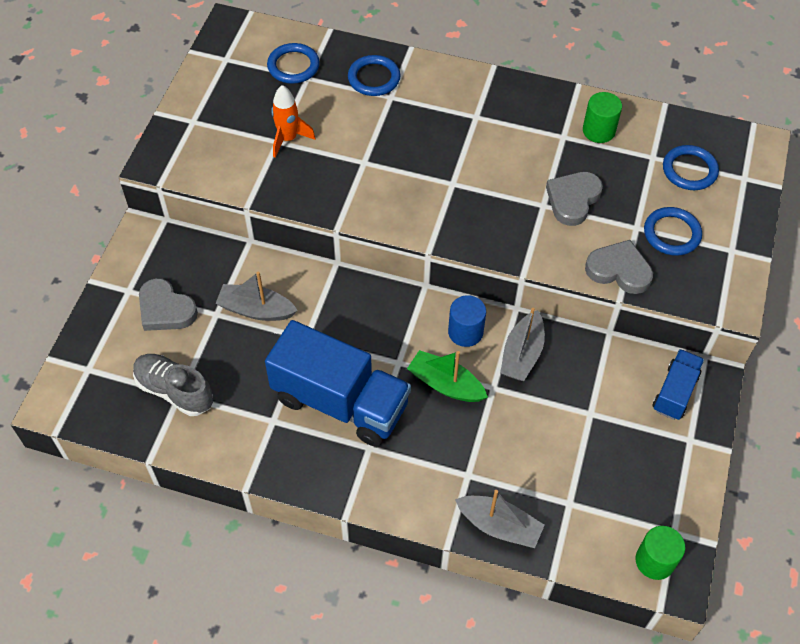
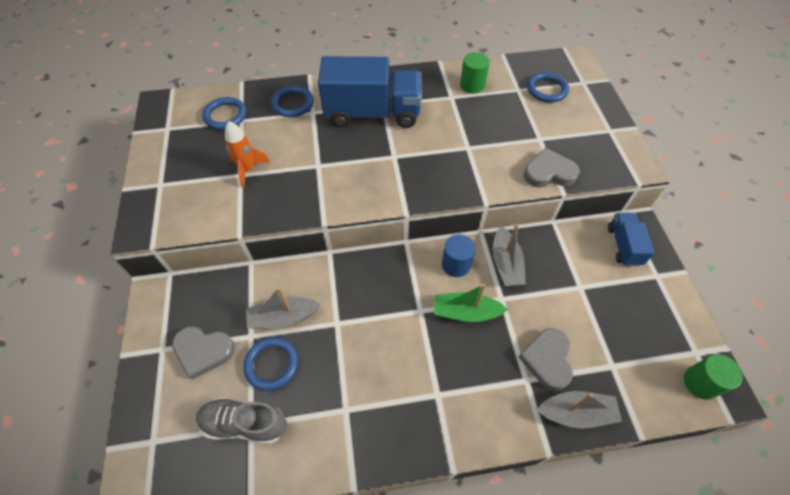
camera: 25 degrees left, 0 degrees up
blue truck [265,320,411,447] -> blue truck moved to [318,56,422,128]
grey heart [546,172,603,226] -> grey heart moved to [518,328,573,391]
blue ring [644,207,702,256] -> blue ring moved to [243,337,298,391]

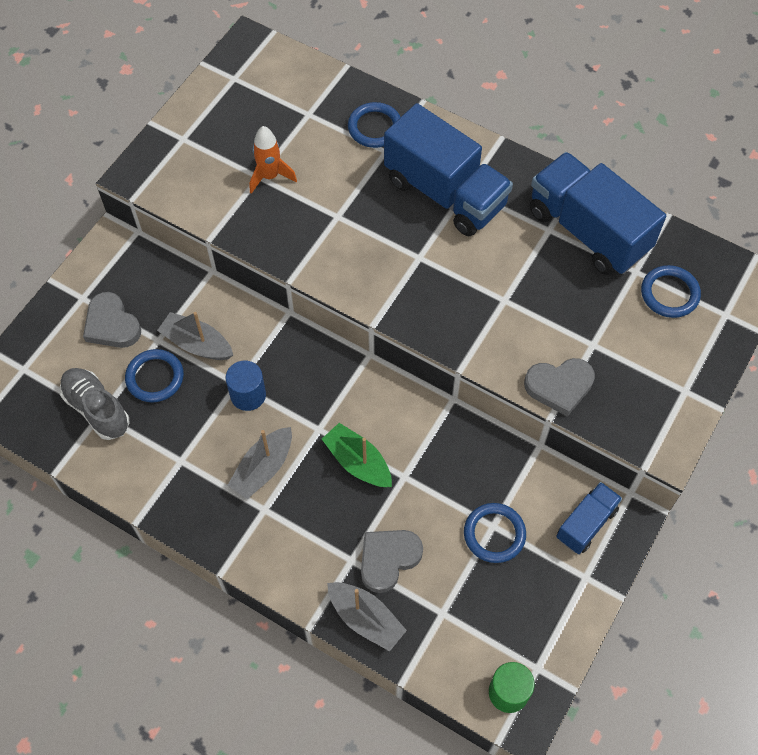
camera: 40 degrees right, 5 degrees up
blue ring [202,97,247,130] -> blue ring moved to [464,503,526,563]
blue cylinder [442,234,476,277] -> blue cylinder moved to [226,361,266,411]
green cylinder [460,52,490,94] -> blue truck [530,152,666,275]
grey boat [493,224,526,286] -> grey boat moved to [228,427,292,499]
grey heart [524,148,580,188] -> grey heart turned 135 degrees clockwise [524,358,595,417]

